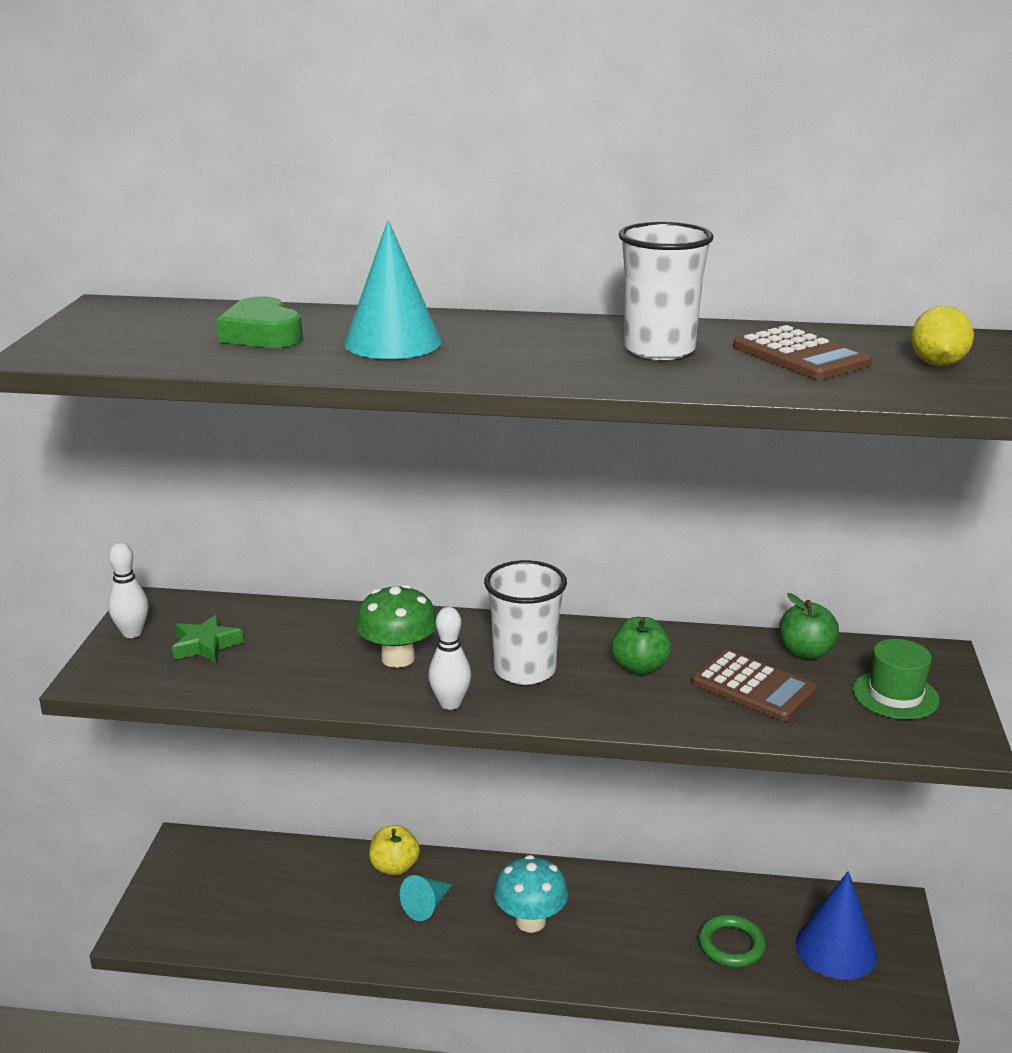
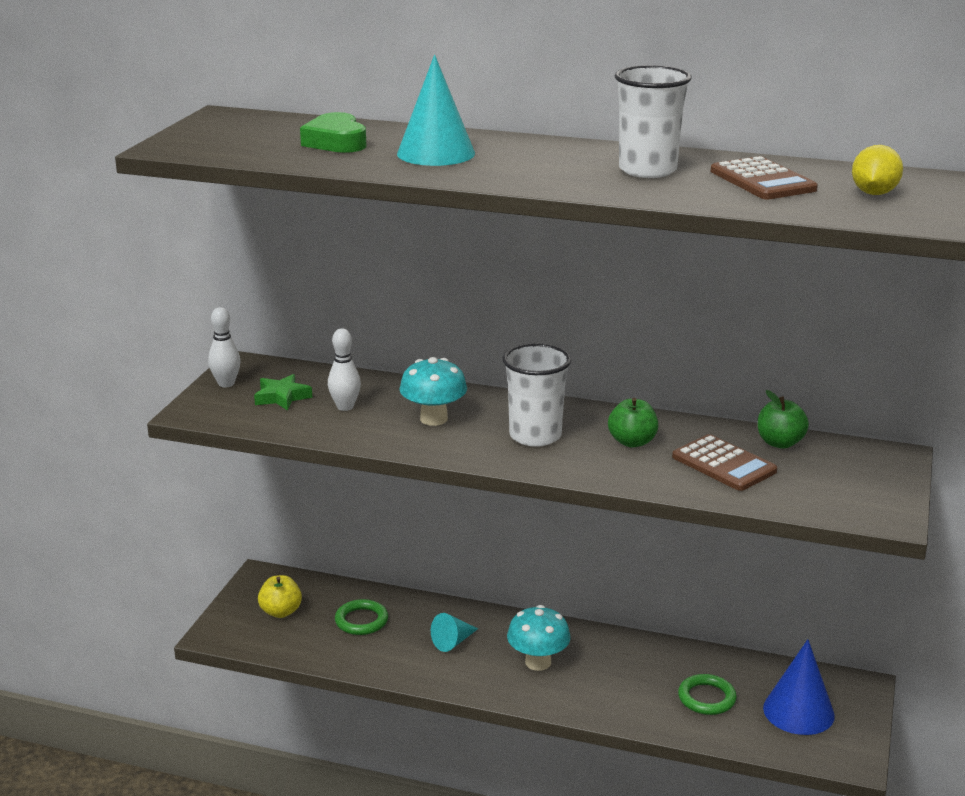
camera: 10 degrees right, 0 degrees up
green mushroom [356,584,436,668] -> turquoise mushroom [400,357,467,426]
yellow apple [369,825,420,876] -> yellow apple moved to [258,575,302,618]
white bowling pin [428,607,471,710] -> white bowling pin moved to [328,328,361,411]
green hat [853,639,940,719] -> none
none -> green ring [335,599,388,635]

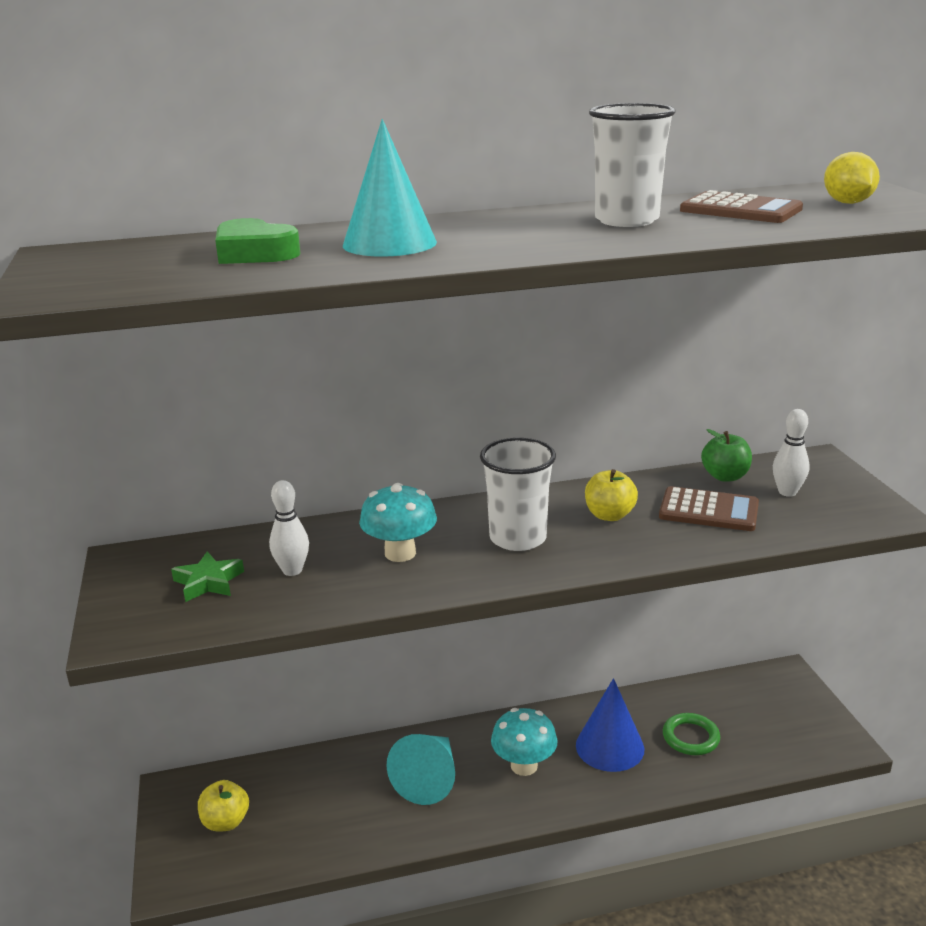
camera: 30 degrees left, 0 degrees up
white bowling pin [208,307,241,387] -> white bowling pin moved to [773,409,810,497]
green ring [335,599,388,635] -> none
turquoise cone [431,613,478,652] -> turquoise cone [386,734,455,805], size x1.71
green apple [608,398,658,447] -> yellow apple [585,469,638,521]
blue cone [763,639,835,735] -> blue cone moved to [576,678,644,772]

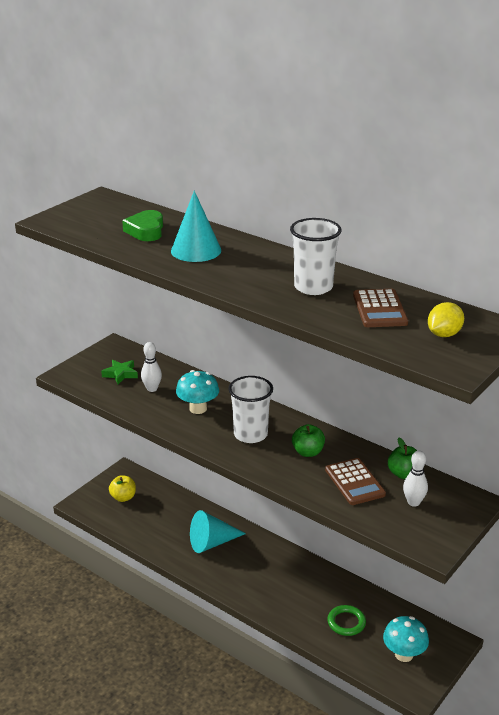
camera: 50 degrees right, 5 degrees up
turquoise mushroom [491,708,558,776] -> turquoise mushroom moved to [383,616,429,662]
blue cone [576,678,644,772] -> none
yellow apple [585,469,638,521] -> green apple [292,424,325,457]

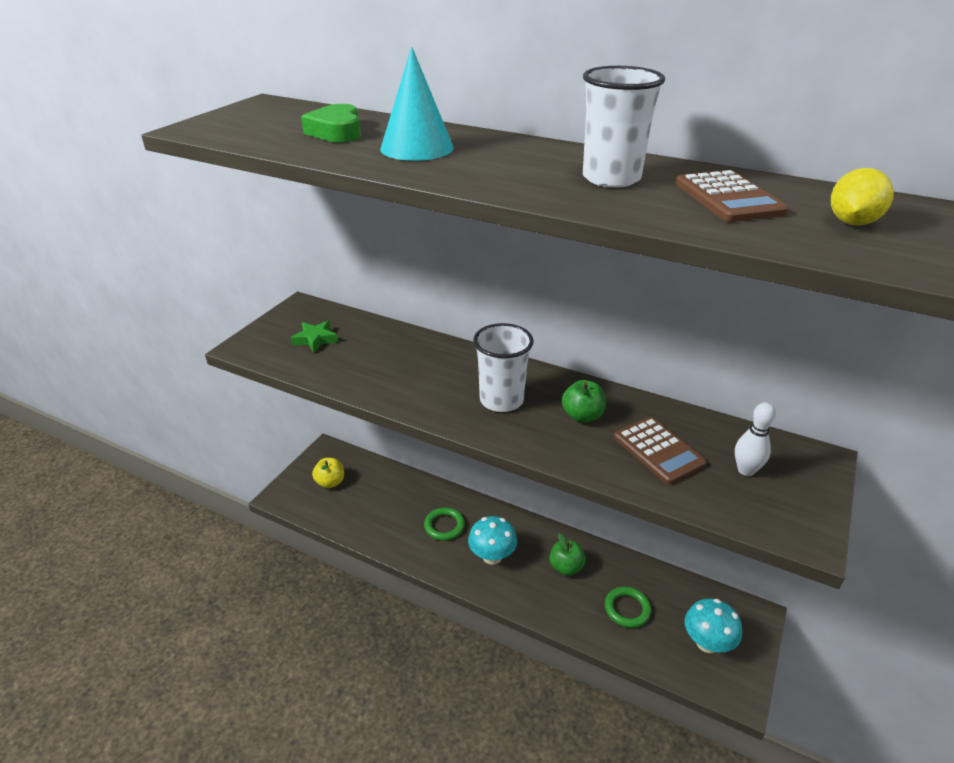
camera: 10 degrees left, 5 degrees up
white bowling pin [141,342,162,392] -> none
turquoise mushroom [176,370,219,414] -> turquoise mushroom moved to [468,516,517,565]
turquoise cone [190,510,246,553] -> green ring [424,507,465,541]
green apple [388,438,417,479] -> green apple moved to [549,533,586,576]

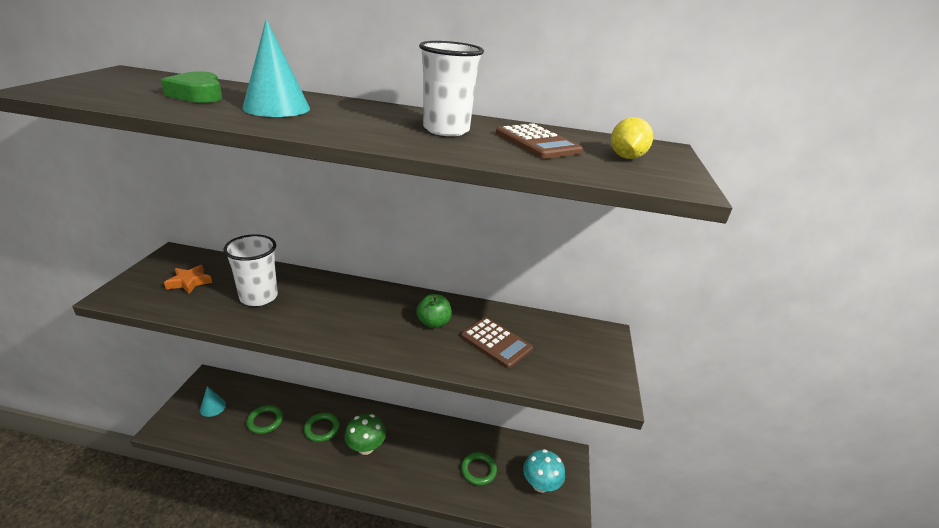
camera: 20 degrees left, 5 degrees down
green star [290,321,338,353] -> orange star [164,265,212,294]
yellow apple [312,458,344,488] -> turquoise cone [200,386,226,417]
turquoise mushroom [468,516,517,565] -> green mushroom [345,414,386,455]
white cup [473,323,534,412] -> white cup moved to [223,234,278,306]
green apple [549,533,586,576] -> none
white bowling pin [735,402,776,476] -> none
none -> green ring [246,405,283,434]

